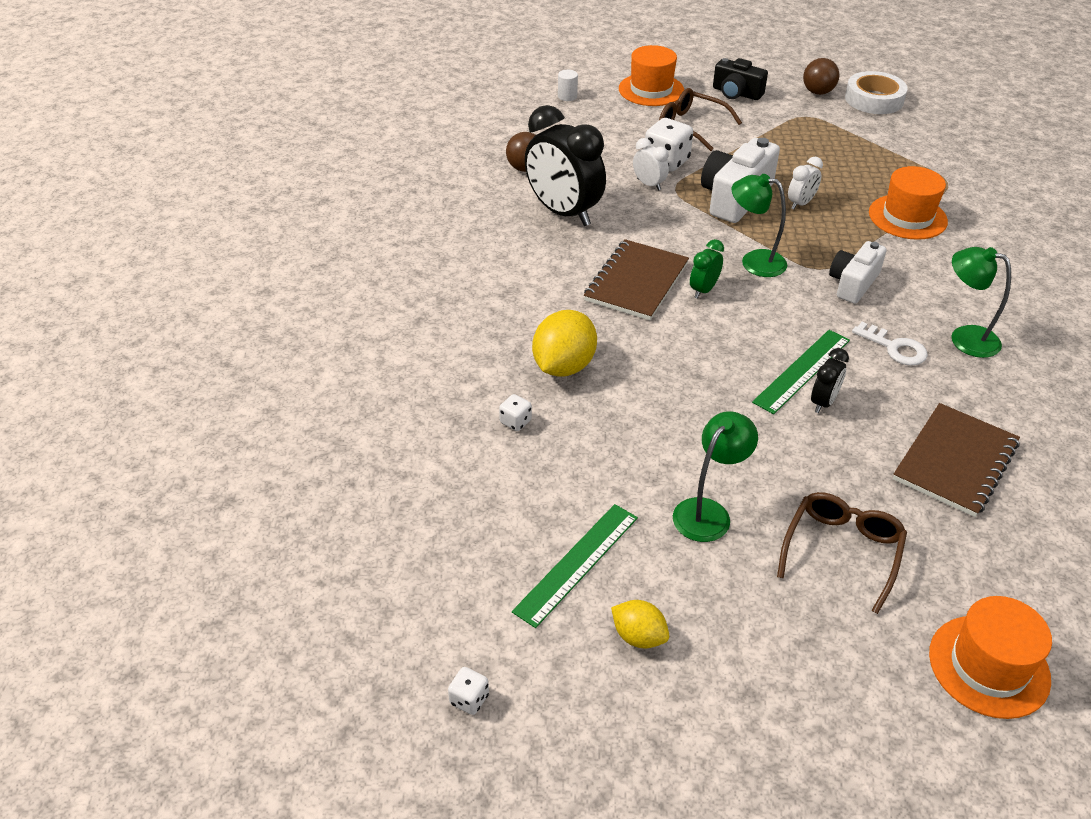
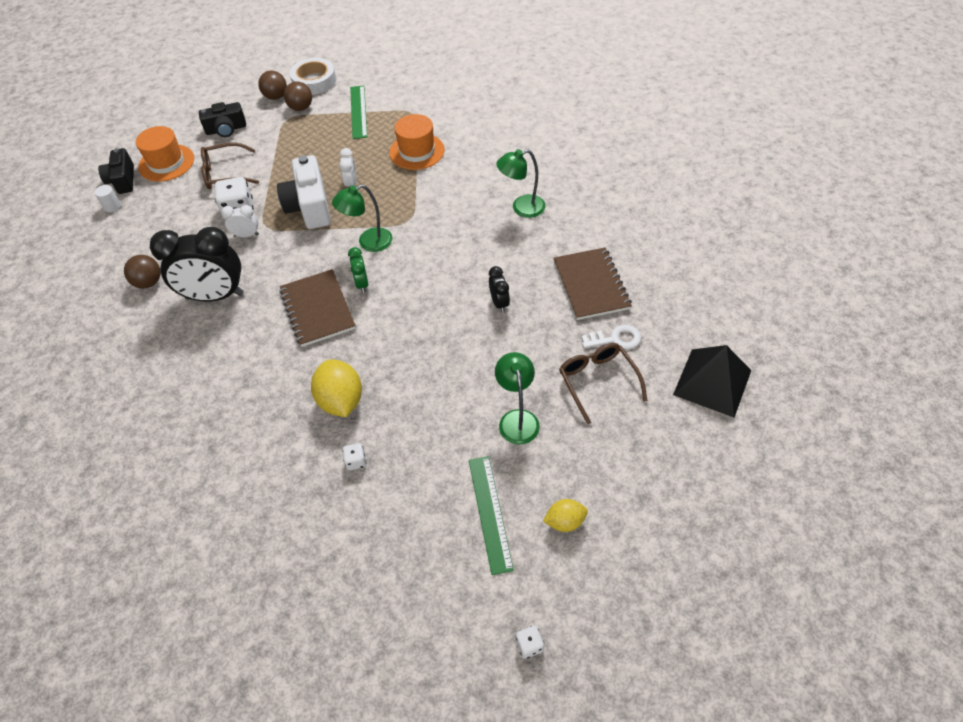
camera: 45 degrees left, 10 degrees up
green ruler [752,330,850,414] -> green ruler moved to [350,86,367,139]
white camera [829,241,886,304] -> none
white key [852,322,928,366] -> white key moved to [581,325,641,349]
orange hat [929,596,1052,719] -> black pyramid [673,345,751,418]
none -> black camera [98,148,134,194]
none -> brown ball [284,82,312,111]

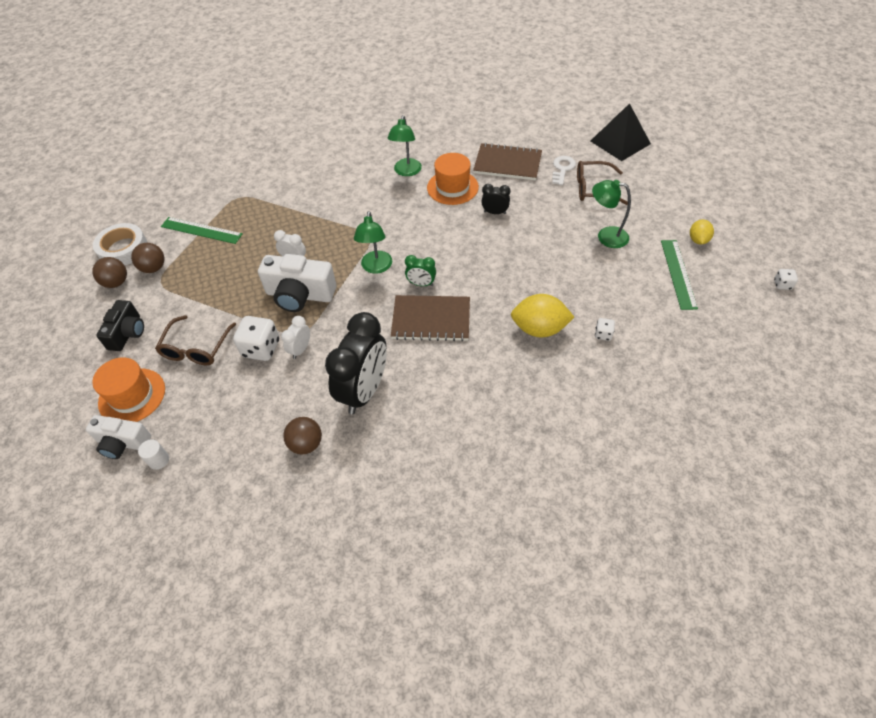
camera: 65 degrees left, 0 degrees up
black camera [98,148,134,194] -> white camera [86,415,151,459]
orange hat [389,114,445,170] -> orange hat moved to [427,153,479,205]
green ruler [469,456,514,575] -> green ruler turned 75 degrees clockwise [661,240,698,310]

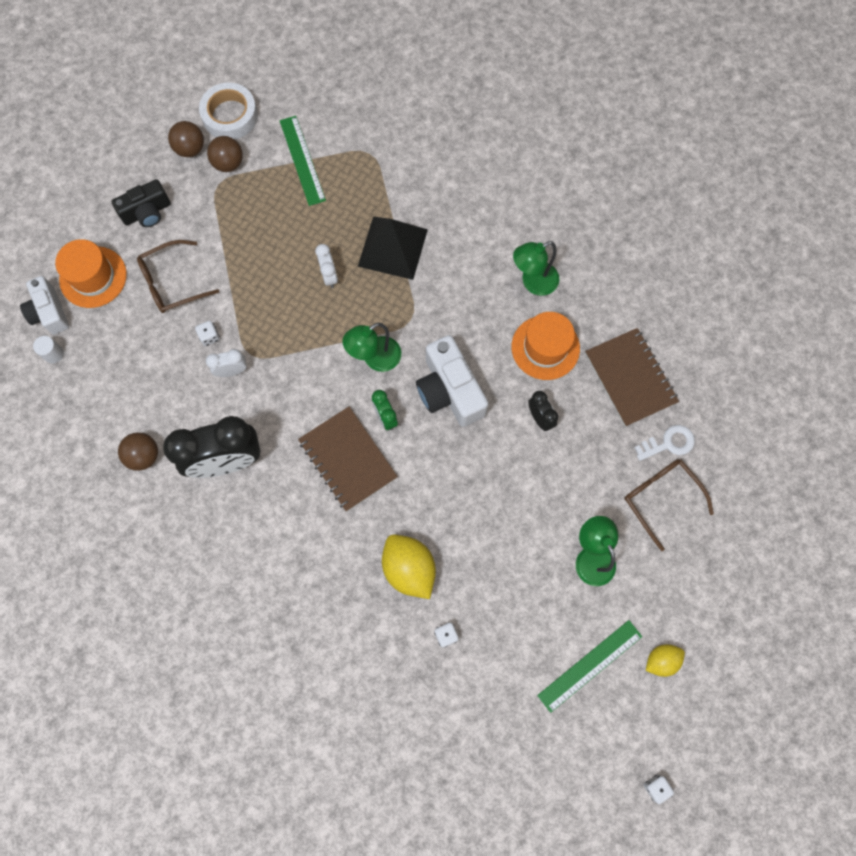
camera: 50 degrees right, 20 degrees up
white dice [233,316,279,361] -> white dice [195,321,220,346], size x0.51
white camera [258,254,336,312] -> white camera moved to [416,335,488,427]
black pyramid [591,103,651,161] -> black pyramid moved to [358,217,428,280]

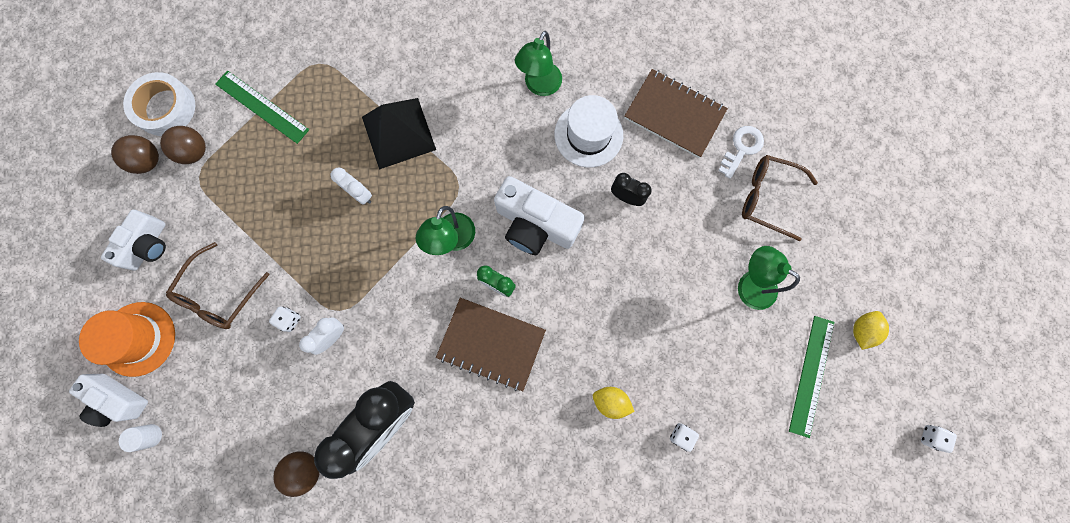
camera: 35 degrees left, 5 degrees up
black camera [112,179,171,227] -> white camera [101,210,166,271]
yellow lemon [382,535,436,599] -> yellow lemon [593,387,635,419], size x0.58
orange hat [511,312,580,380] -> white hat [554,95,623,167]

